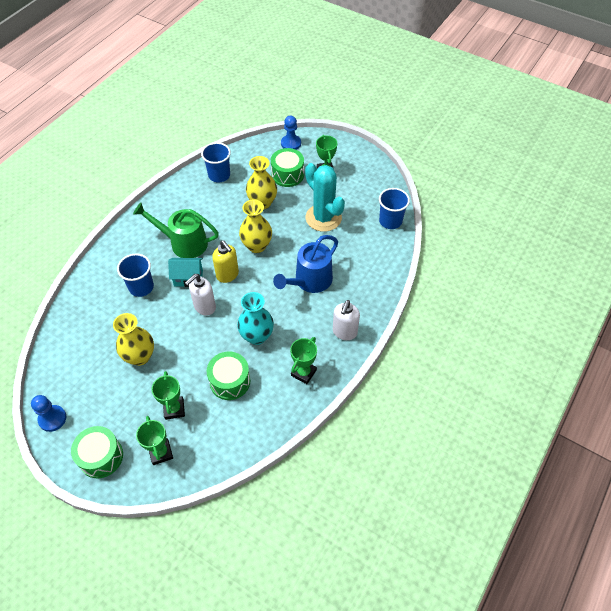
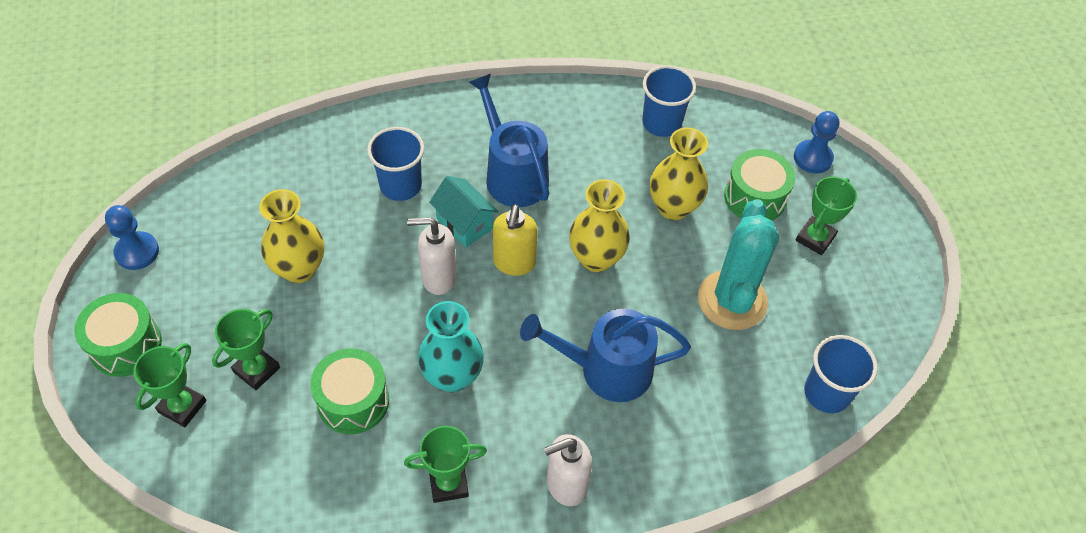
camera: 45 degrees right, 0 degrees up
green watering can [133,203,219,258] -> blue watering can [469,74,549,207]

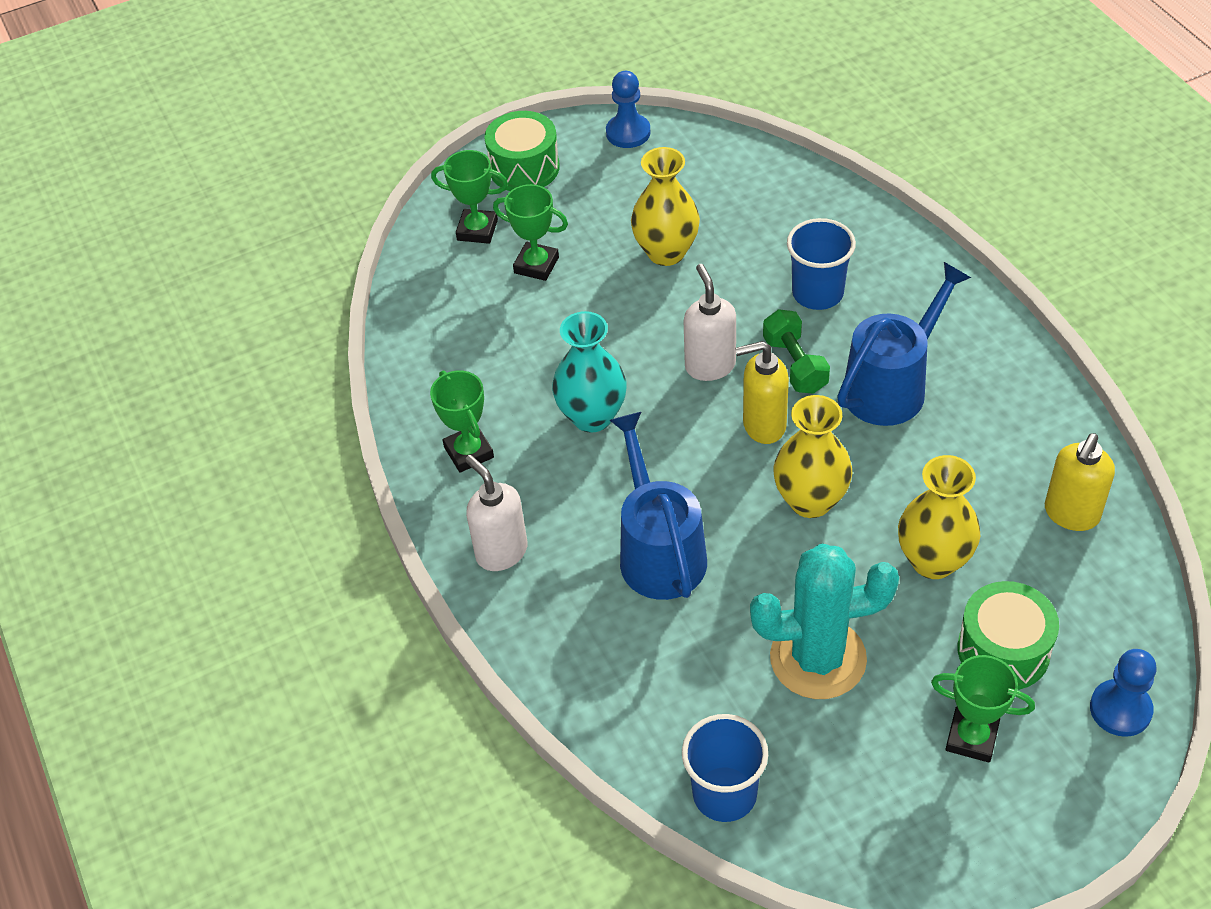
camera: 80 degrees right, 5 degrees down
green drum [310,348,389,434] -> none
turquoise house [429,176,498,247] -> green dumbbell [763,309,830,394]
blue cup [642,65,696,137] -> yellow soap dispenser [1045,433,1115,531]

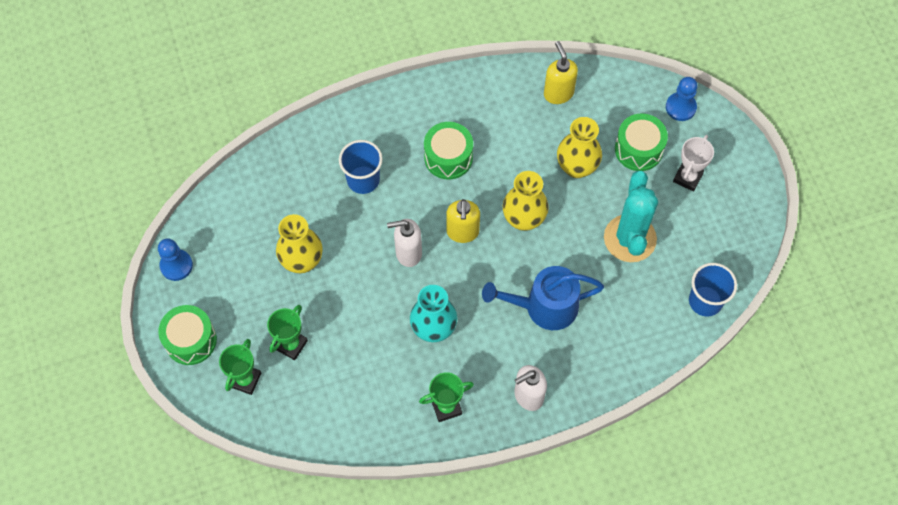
camera: 85 degrees left, 15 degrees up
green dumbbell [763,309,830,394] -> none
blue watering can [837,262,971,426] -> green drum [424,122,473,179]
green trophy [931,655,1035,763] -> white trophy [673,135,714,192]
yellow soap dispenser [1045,433,1115,531] -> yellow soap dispenser turned 150 degrees counterclockwise [544,41,578,104]

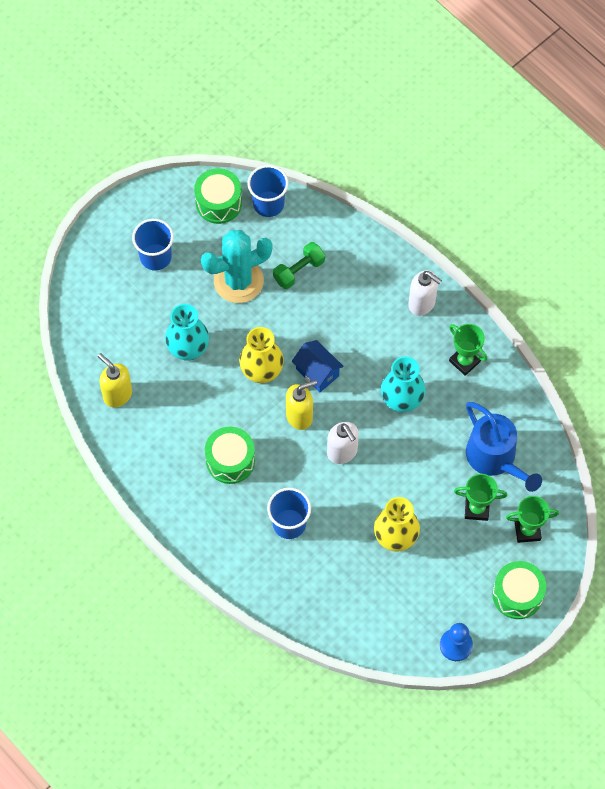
camera: 115 degrees left, 0 degrees up
blue watering can [482,266,604,330] -> blue watering can moved to [466,402,542,492]
yellow soap dispenser [544,41,578,104] -> yellow soap dispenser turned 90 degrees clockwise [97,353,132,407]
yellow vase [557,117,602,178] -> turquoise vase [165,304,209,361]
green drum [615,113,668,171] -> green drum moved to [194,168,242,224]
blue pawn [666,77,698,121] -> none
white trophy [673,135,714,192] -> blue cup [132,219,174,271]
none -> green dumbbell [273,242,325,289]
none -> blue house [292,340,344,392]

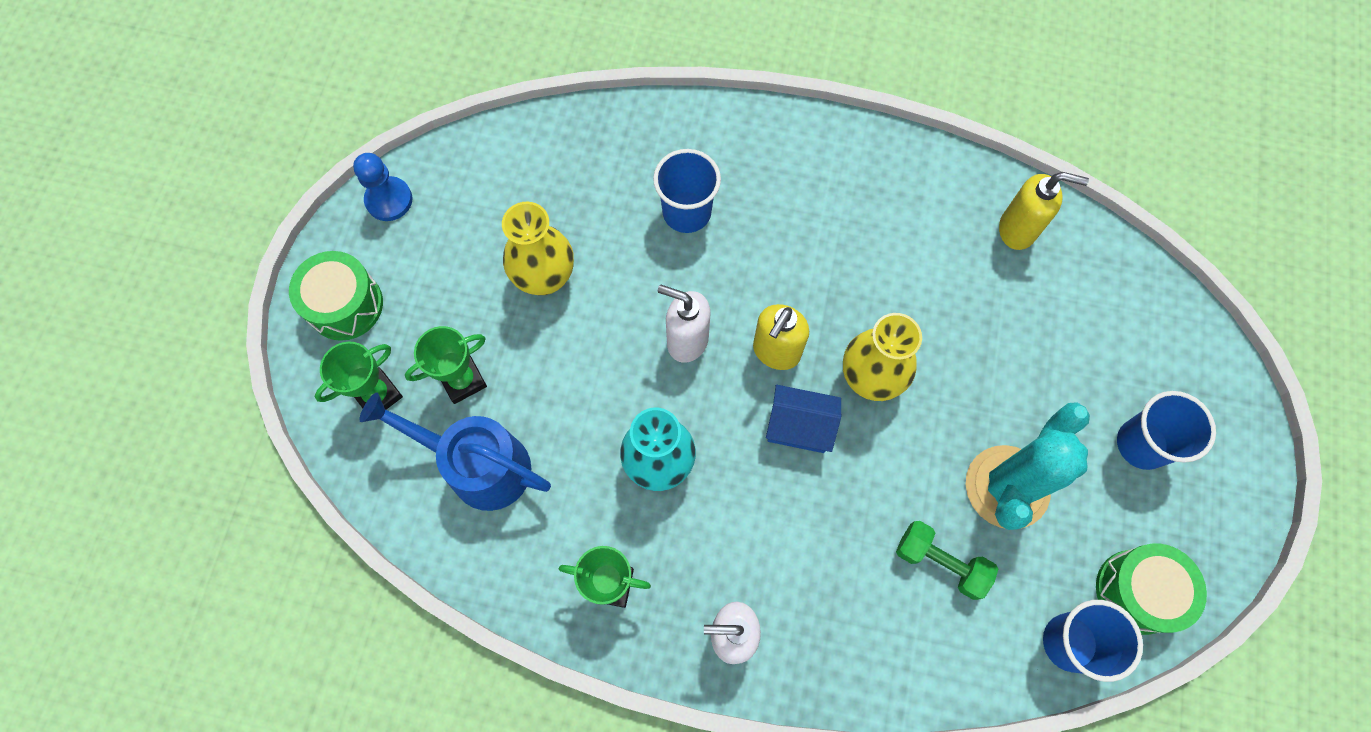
camera: 145 degrees right, 5 degrees up
turquoise vase [165,304,209,361] -> none
green drum [205,426,255,484] -> none
green dumbbell [273,242,325,289] -> green dumbbell turned 75 degrees counterclockwise [896,521,998,600]

